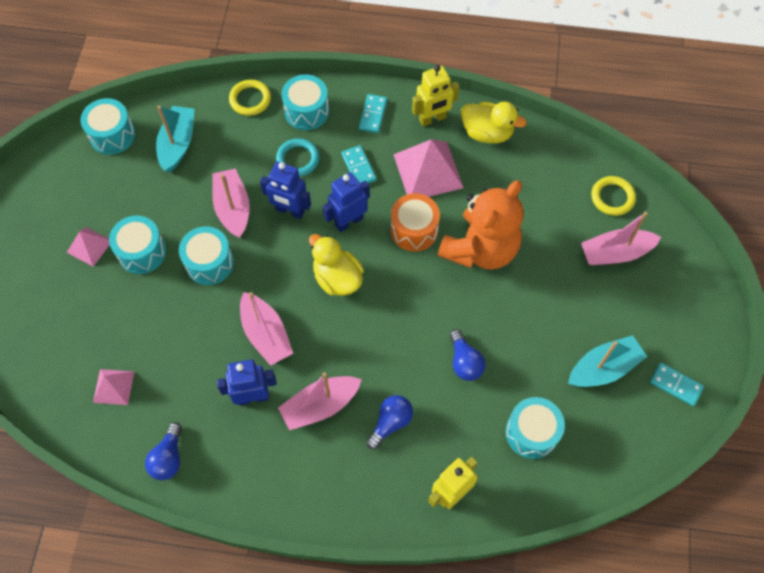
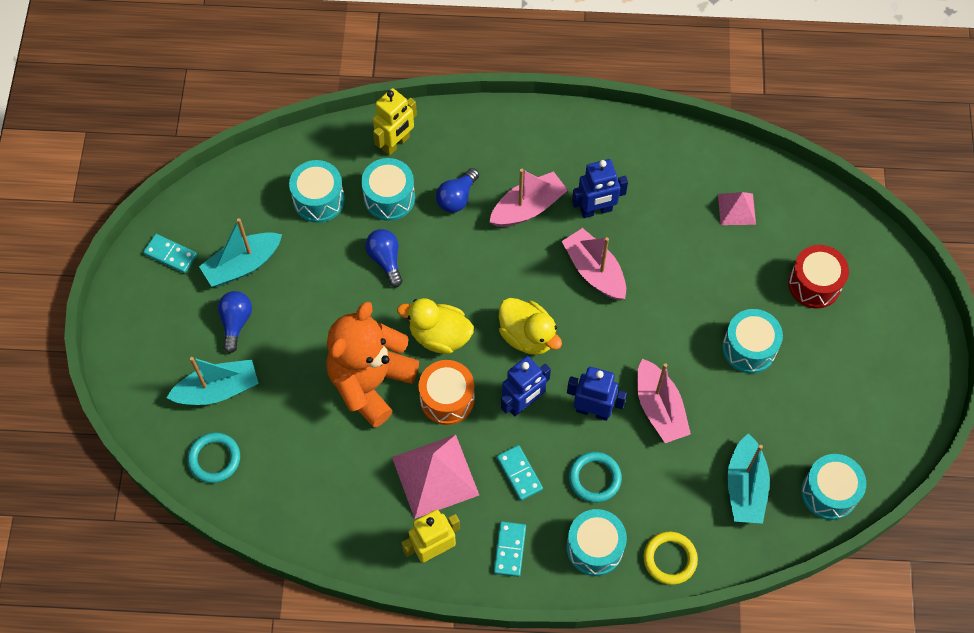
camera: 175 degrees right, 0 degrees up
pink pyramid [67,227,110,267] -> none
blue light bulb [145,422,182,480] -> blue light bulb moved to [218,291,252,353]
turquoise drum [179,226,234,285] -> turquoise drum moved to [361,158,415,221]
yellow duck [461,102,527,143] -> yellow duck moved to [397,298,474,354]
pink boat [581,212,661,265] -> turquoise boat [166,357,259,405]
yellow ring [591,176,636,216] -> turquoise ring [188,432,240,483]
none -> red drum [788,245,849,309]

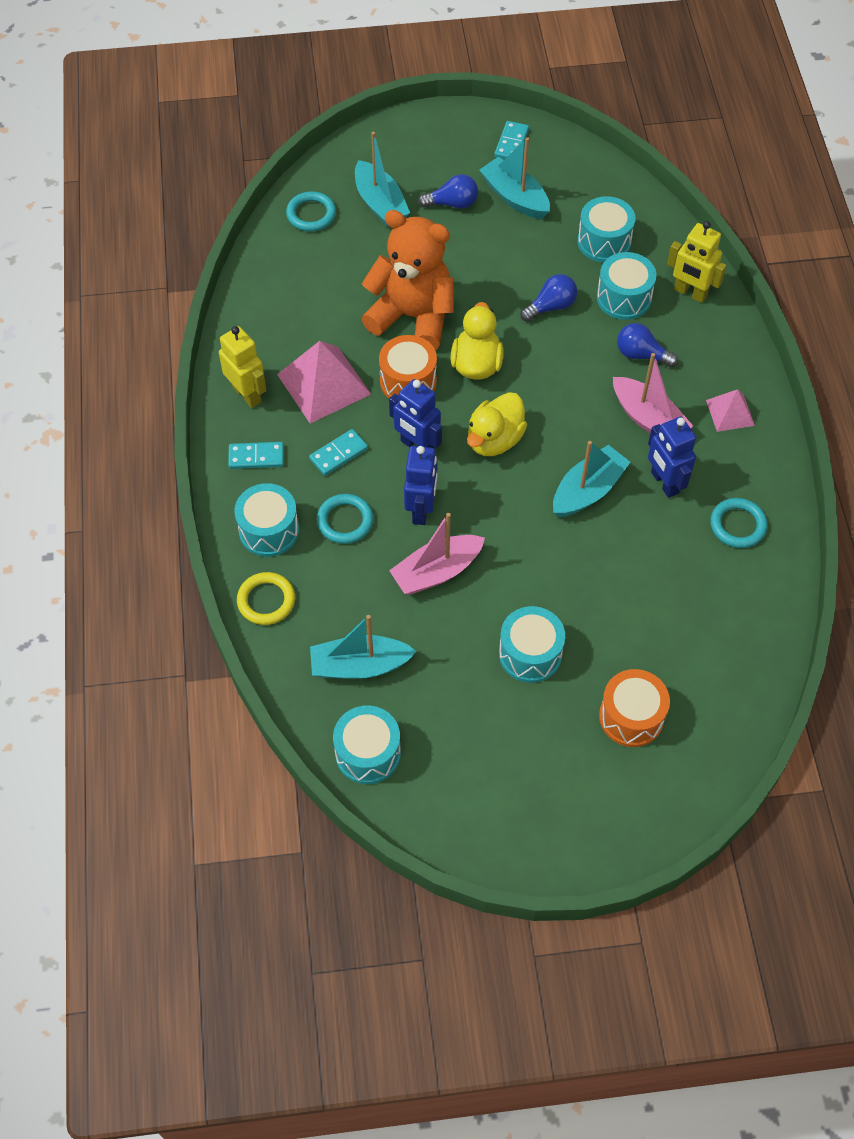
camera: 80 degrees right, 5 degrees down
pink boat [562,228,626,300] -> turquoise boat [553,441,630,517]
pink pyramid [718,192,756,225] -> pink pyramid moved to [706,389,755,432]
red drum [788,245,849,309] -> orange drum [599,669,670,747]
none -> turquoise ring [710,498,768,548]

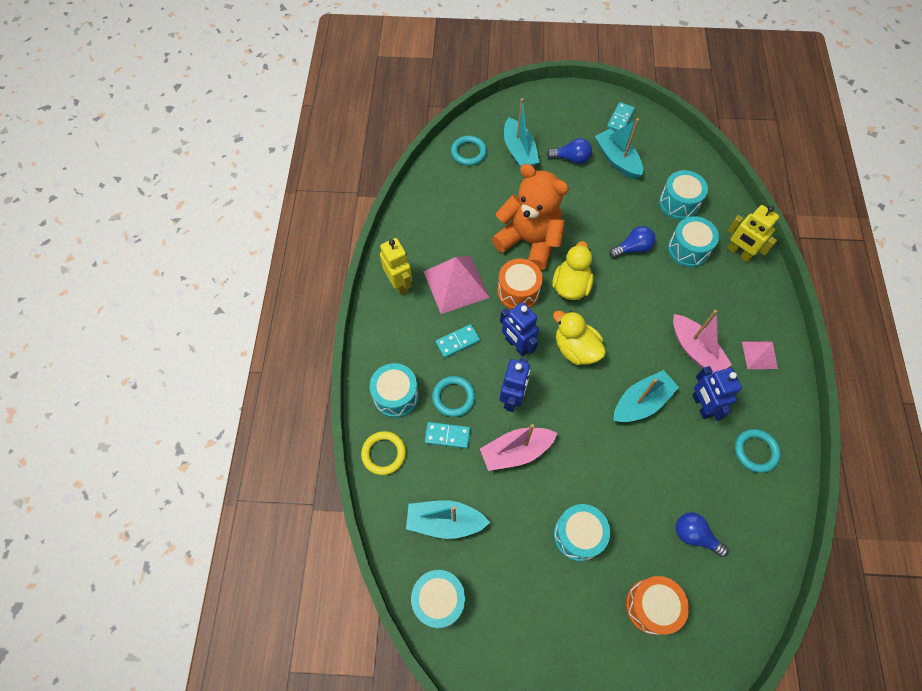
camera: 10 degrees right, 5 degrees up
turquoise domino [228,442,284,469] -> turquoise domino moved to [425,422,470,449]
yellow duck [467,392,527,456] -> yellow duck turned 90 degrees clockwise [553,311,606,365]
blue light bulb [617,323,678,367] -> blue light bulb moved to [676,512,728,557]

